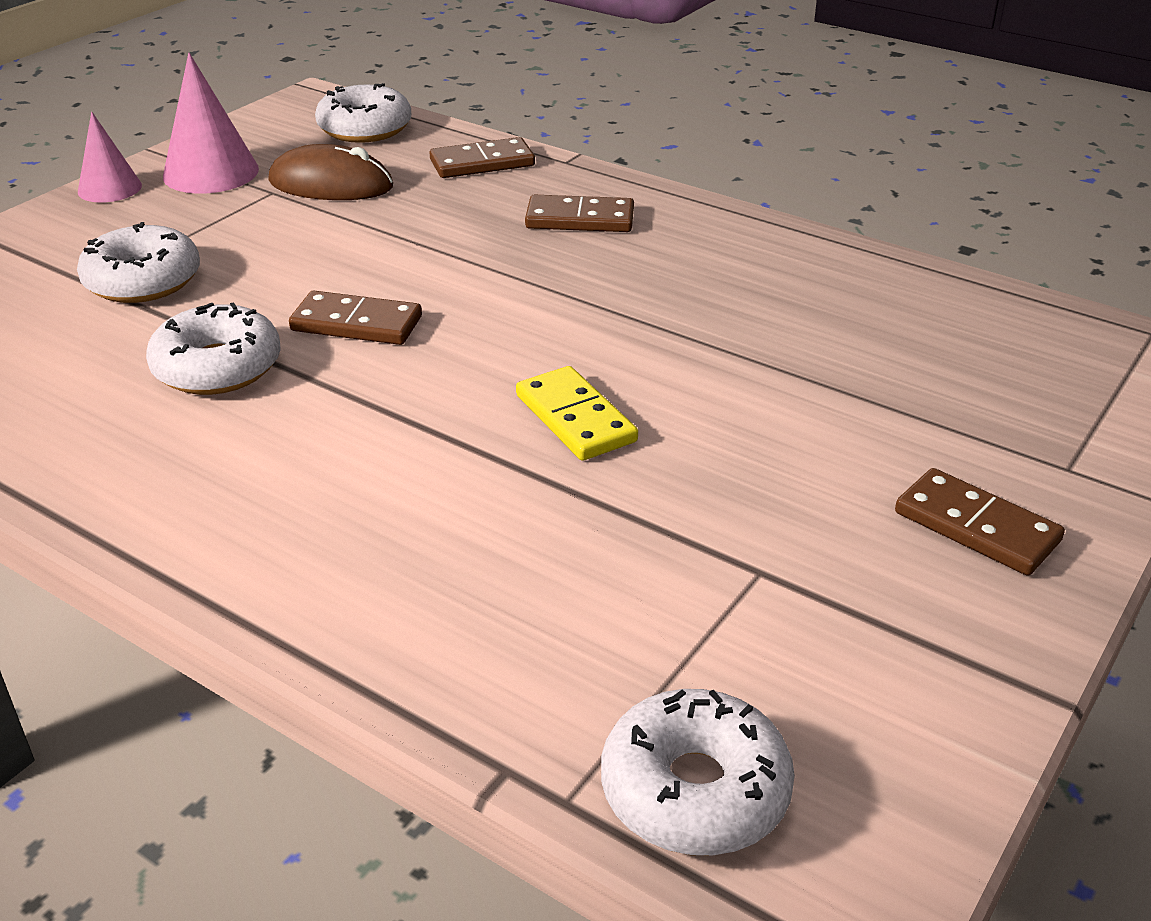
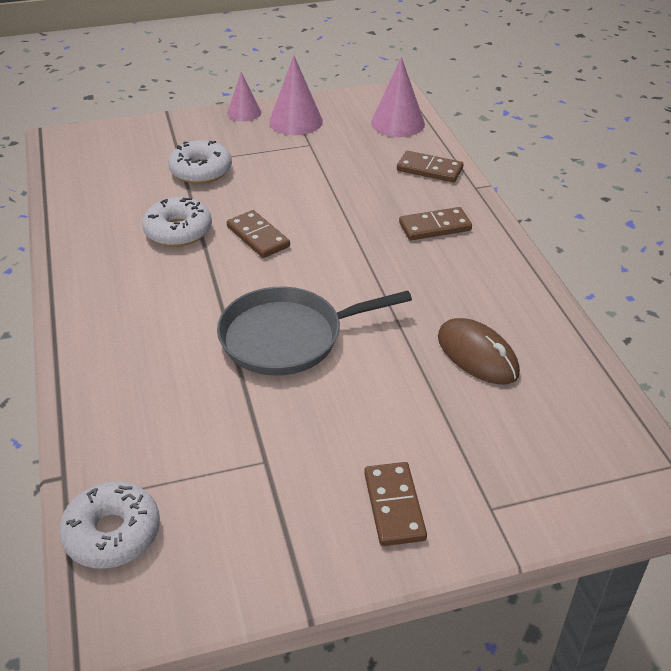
camera: 40 degrees right, 5 degrees up
brown mouse [268,144,393,200] -> brown mouse moved to [438,318,520,384]
white donut [315,83,411,143] -> pink cone [371,57,425,137]
yellow domino [516,366,638,461] -> grey pan [217,287,412,376]
brown domino [525,195,634,232] -> brown domino turned 60 degrees counterclockwise [399,207,472,240]

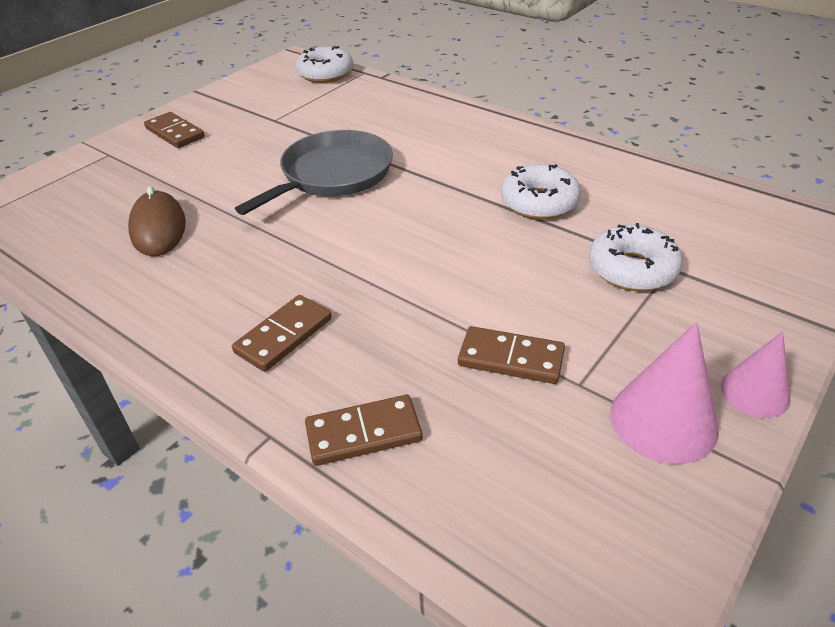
camera: 145 degrees right, 0 degrees up
brown domino [227,210,290,258] -> brown domino moved to [458,326,565,384]
pink cone [371,57,425,137] -> none
brown mouse [438,318,520,384] -> brown mouse turned 60 degrees clockwise [128,186,186,256]

